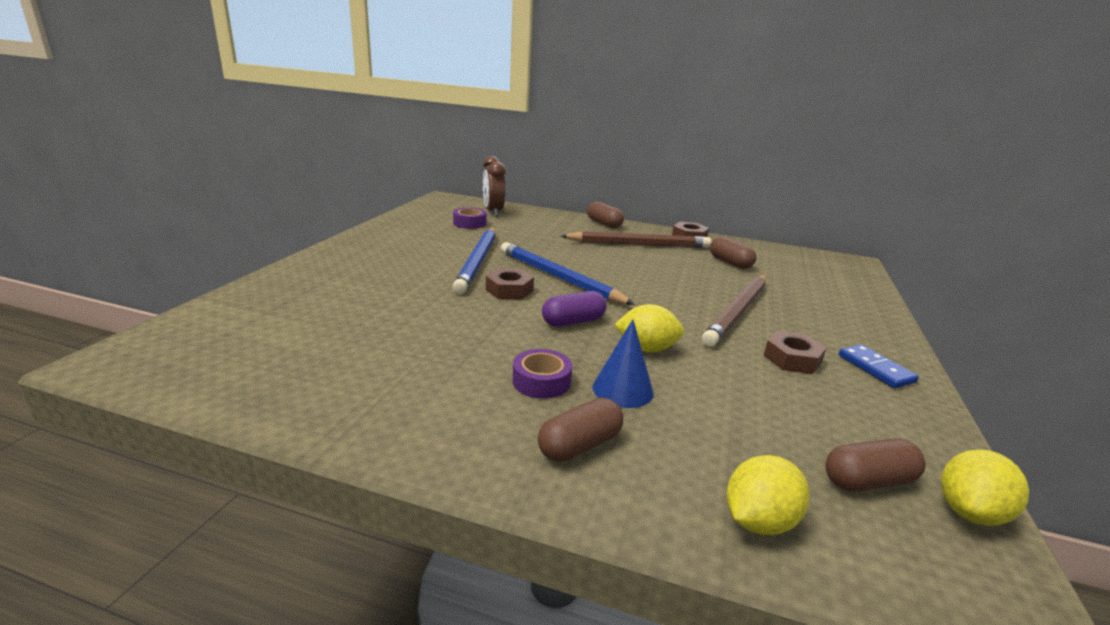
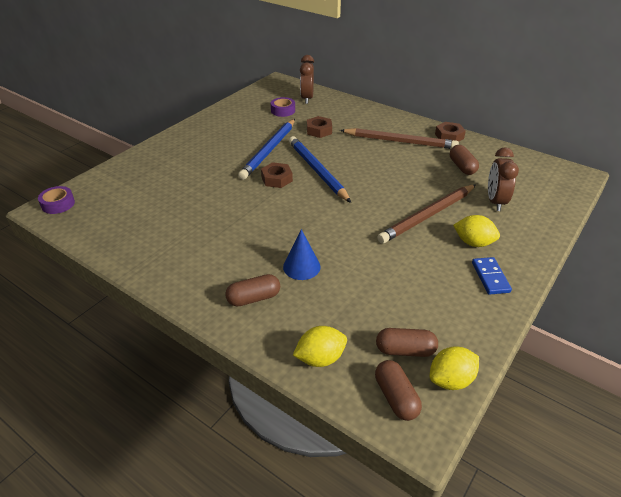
camera: 20 degrees right, 15 degrees up
purple tape [513,349,572,399] -> purple tape moved to [38,186,75,214]
purple capsule [542,291,607,327] -> none
brown capsule [587,202,624,228] -> brown capsule moved to [375,360,422,421]
yellow lemon [614,304,684,352] -> yellow lemon moved to [453,215,500,247]
brown nut [764,331,826,374] -> brown nut moved to [307,116,332,138]
none -> brown clock [488,147,519,211]

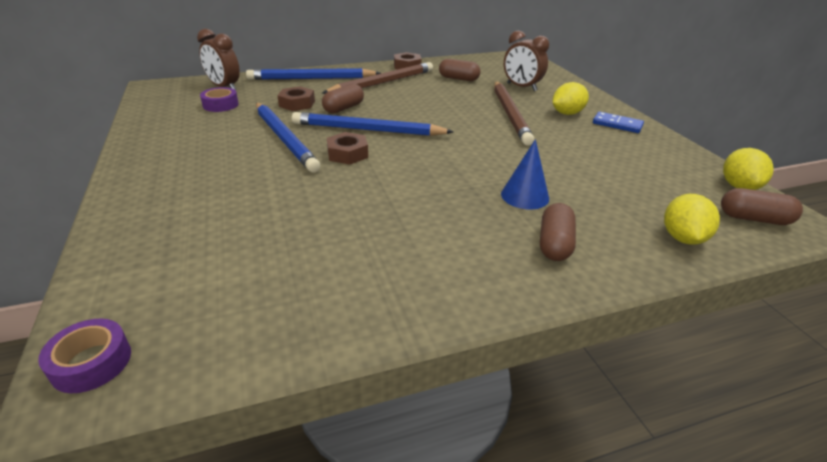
camera: 55 degrees left, 5 degrees down
brown capsule [376,328,438,357] -> brown capsule moved to [322,84,364,114]
none -> blue pencil [246,68,381,80]

